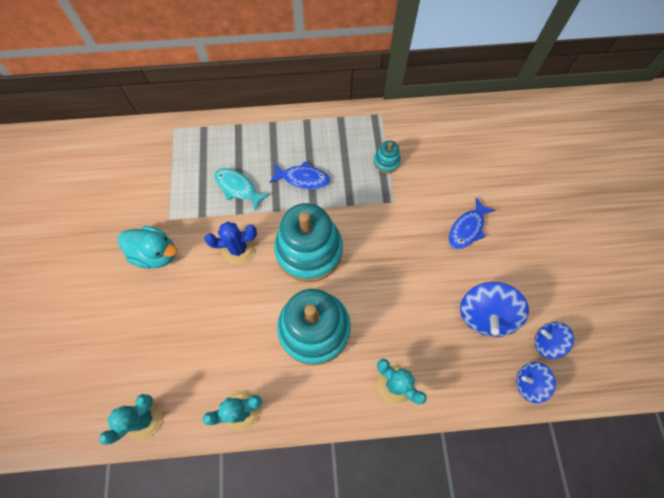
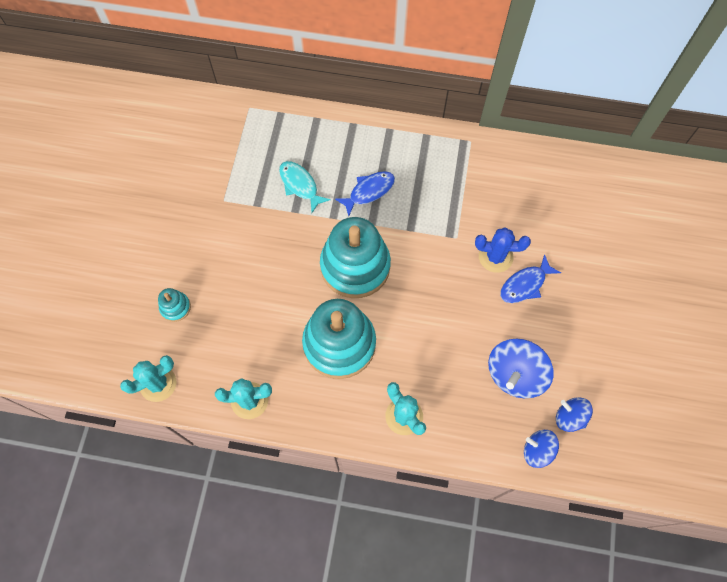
camera: 15 degrees right, 0 degrees up
turquoise duck [118,226,177,269] -> none
blue cactus [204,221,257,264] -> blue cactus moved to [475,227,531,273]
blue fish [269,161,330,189] -> blue fish turned 60 degrees counterclockwise [335,171,395,216]
turquoise stacking toy [374,140,401,173] -> turquoise stacking toy moved to [158,288,191,322]

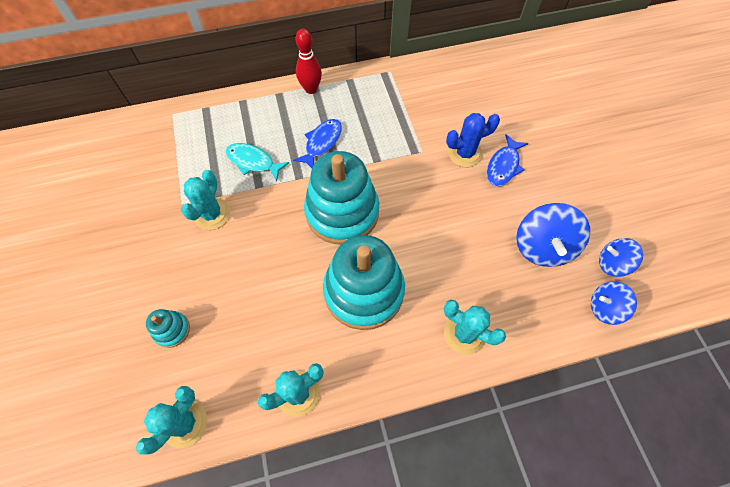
camera: 25 degrees left, 5 degrees down
none -> turquoise cactus [181,170,230,230]
none -> red bowling pin [296,29,322,94]

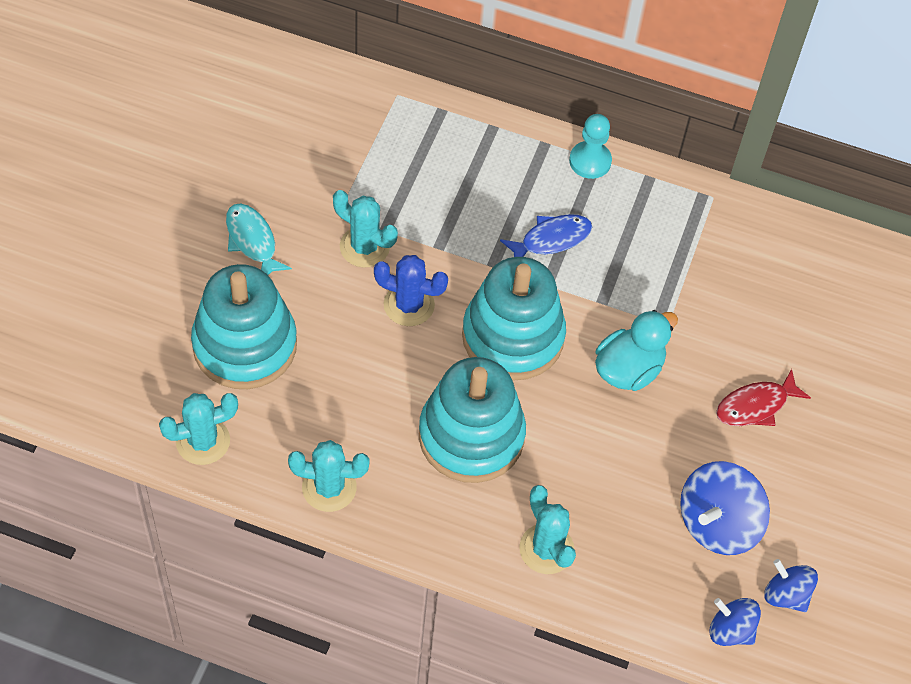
camera: 30 degrees right, 5 degrees down
turquoise stacking toy [146,309,190,348] -> turquoise stacking toy [191,264,297,389], size x2.33
turquoise cactus [181,170,230,230] -> turquoise cactus turned 75 degrees clockwise [333,190,398,268]
turquoise fish [225,143,289,181] -> turquoise fish moved to [226,203,292,275]
red bowling pin [296,29,322,94] -> turquoise pawn [569,114,612,179]
blue cactus [446,113,500,167] -> blue cactus moved to [374,255,448,326]
blue fish [487,134,528,187] -> red fish [716,369,811,426]
none -> turquoise duck [595,310,678,391]

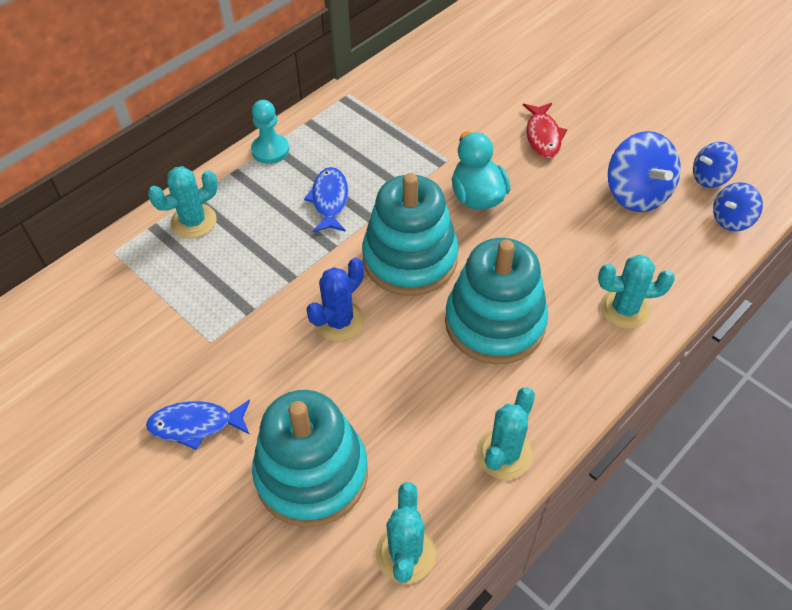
camera: 60 degrees left, 5 degrees down
turquoise fish [226,203,292,275] -> blue fish [146,399,250,450]
turquoise cactus [333,190,398,268] -> turquoise cactus moved to [148,166,218,238]

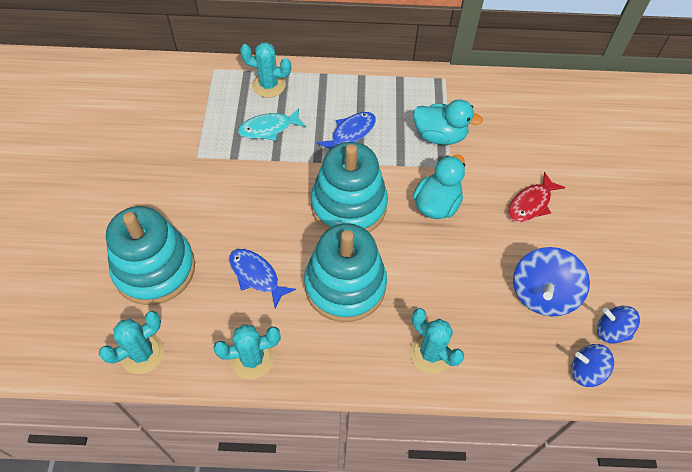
camera: 45 degrees right, 5 degrees up
blue fish [146,399,250,450] -> blue fish moved to [229,249,296,308]
turquoise pawn [251,100,289,164] -> none
blue cactus [306,258,364,342] -> none
none -> turquoise fish [238,108,306,141]
none -> turquoise duck [413,99,483,145]

